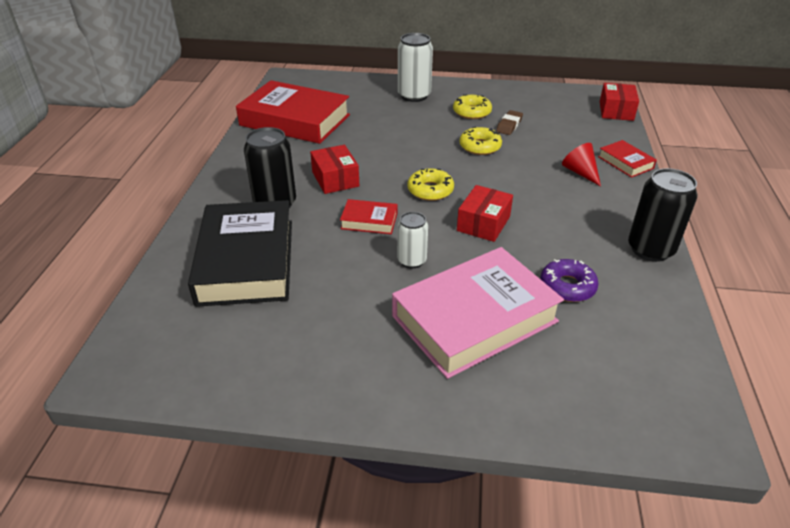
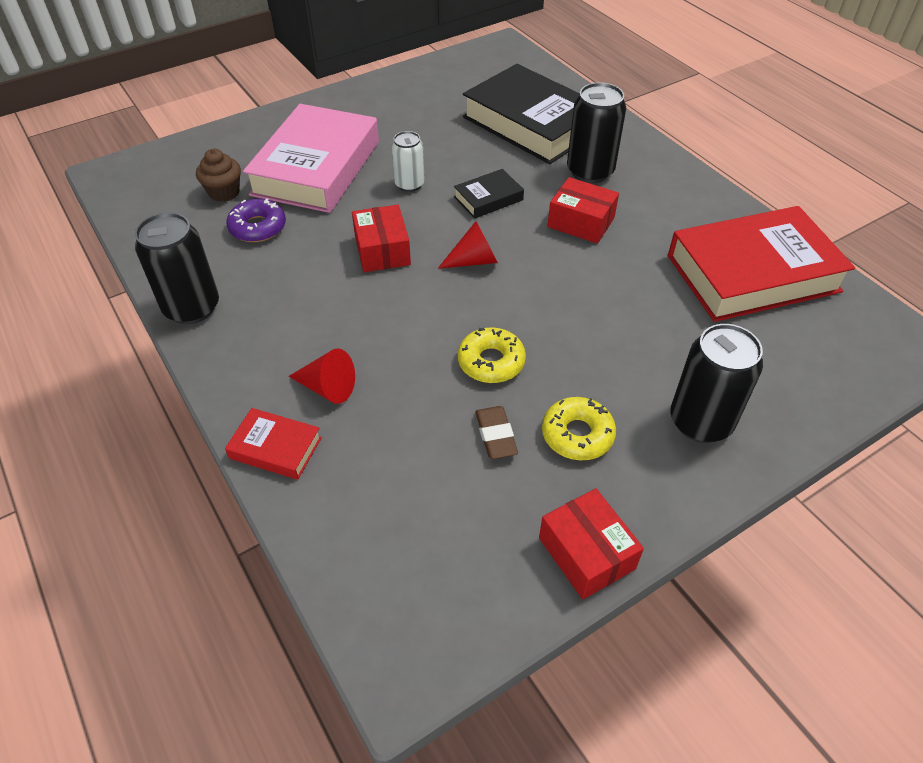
camera: 140 degrees right, 10 degrees up
red book [340,199,398,234] -> black book [454,169,524,219]
white can [398,33,433,102] -> black can [670,324,763,443]
yellow donut [407,168,454,201] -> red cone [438,221,498,269]
red box [600,83,639,121] -> red box moved to [539,488,644,600]
none -> brown cupcake [196,149,241,202]

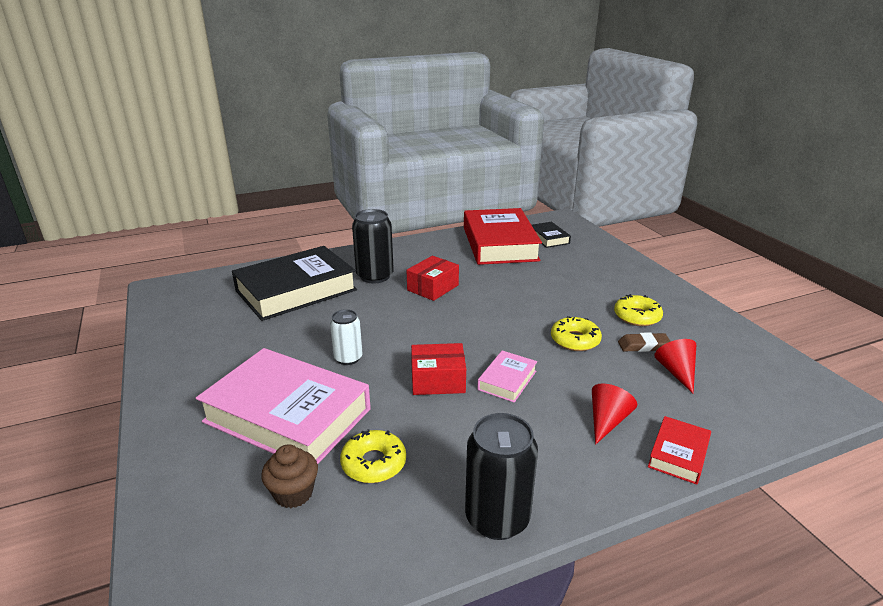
camera: 80 degrees left, 20 degrees down
purple donut [226,198,286,242] -> yellow donut [340,429,406,483]
red cone [438,221,498,269] -> red cone moved to [654,339,696,394]
black book [454,169,524,219] -> black book moved to [532,222,571,248]
red box [539,488,644,600] -> none
black can [670,324,763,443] -> none
none -> pink book [477,351,537,403]

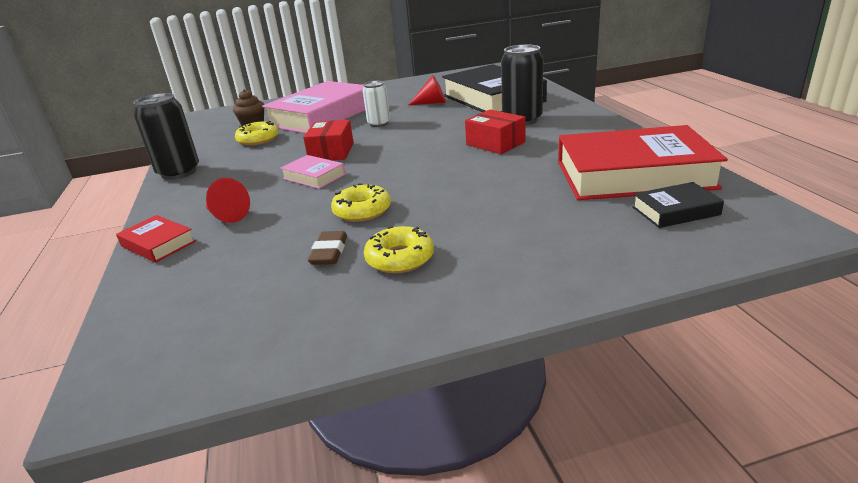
camera: 100 degrees right, 0 degrees up
red cone [654,339,696,394] -> red cone moved to [408,75,446,105]

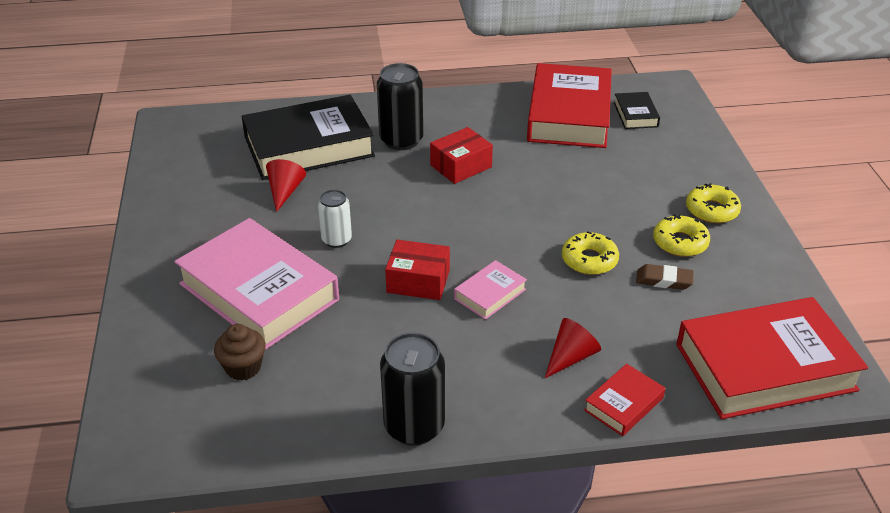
camera: 85 degrees left, 10 degrees up
yellow donut [235,121,279,145] -> yellow donut moved to [686,183,741,224]
none -> red book [676,297,868,419]

